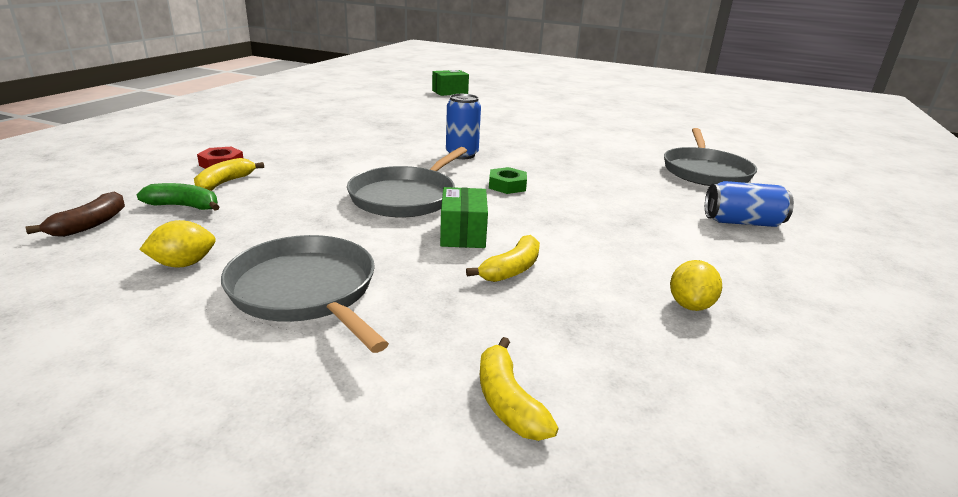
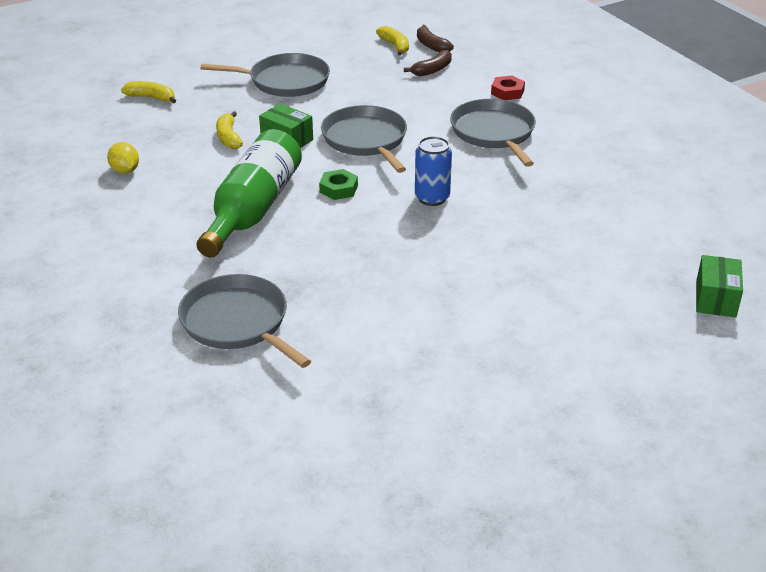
camera: 130 degrees right, 10 degrees up
green banana [137,183,220,210] -> brown banana [404,50,452,76]
yellow lemon [139,220,216,267] -> none
yellow banana [194,158,264,191] -> yellow banana moved to [376,26,409,56]
blue can [705,181,794,227] -> none
none -> green bottle [197,129,302,257]
none -> grey pan [450,99,536,167]

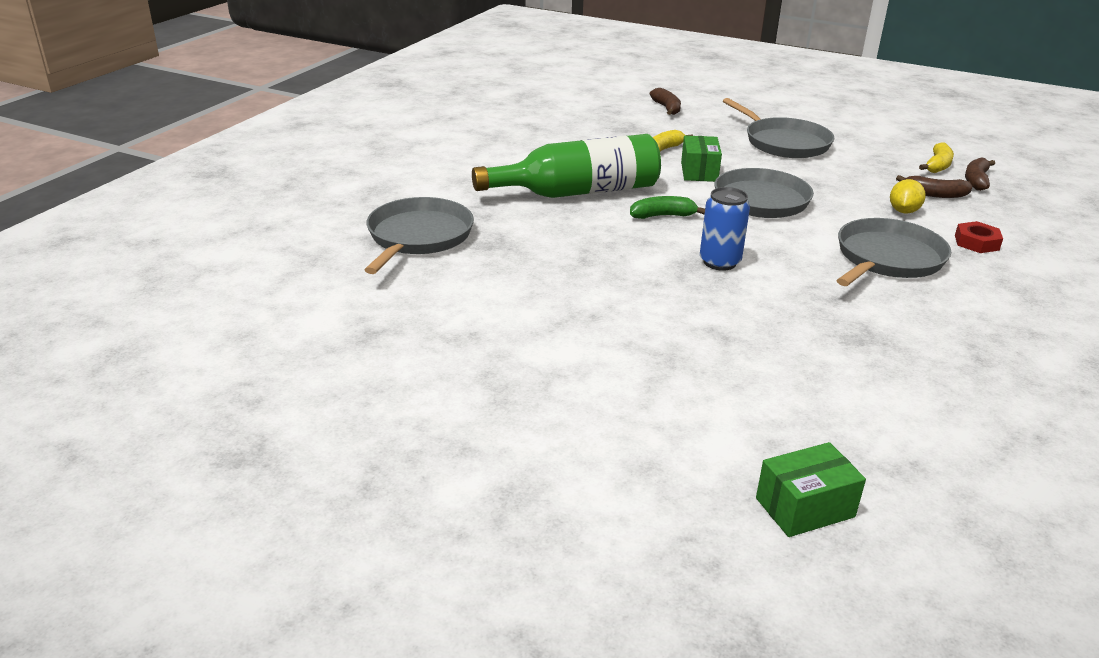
camera: 55 degrees right, 5 degrees down
yellow lemon [107,142,139,174] -> yellow lemon moved to [890,179,926,214]
yellow banana [121,81,176,103] -> brown banana [650,88,681,115]
green nut [319,169,358,200] -> green banana [630,196,705,219]

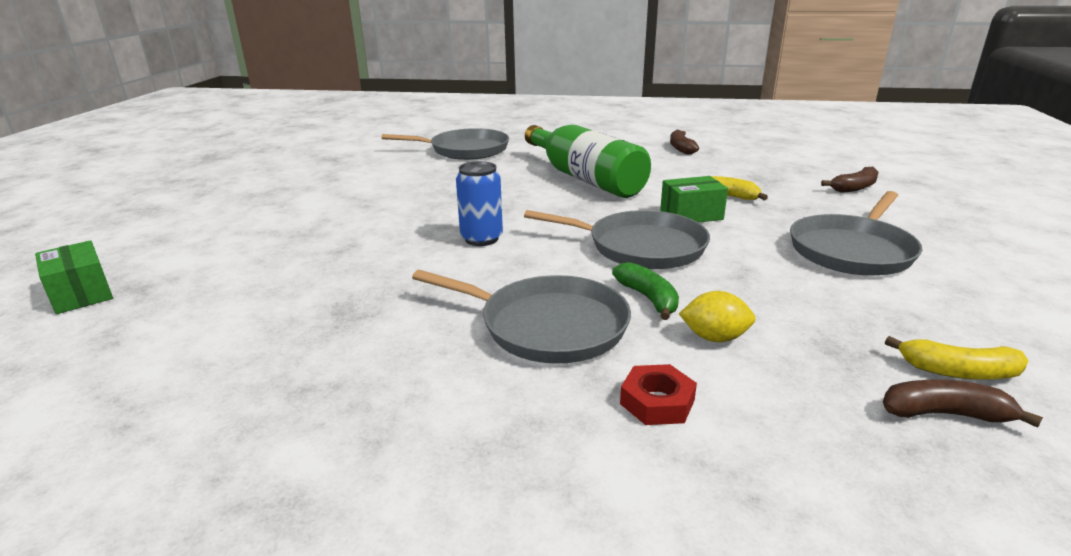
camera: 75 degrees right, 5 degrees down
green banana [630,196,705,219] -> green banana moved to [612,262,679,320]
brown banana [896,175,972,198] -> brown banana moved to [670,129,699,155]

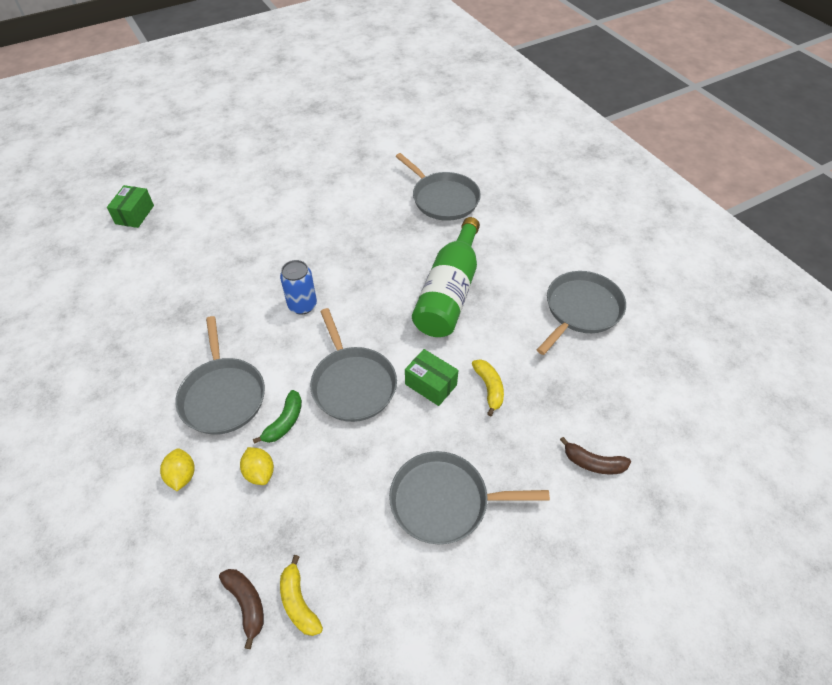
camera: 50 degrees right, 25 degrees up
red nut [620,364,697,425] -> yellow lemon [160,449,195,491]
brown banana [670,129,699,155] -> grey pan [537,271,626,355]

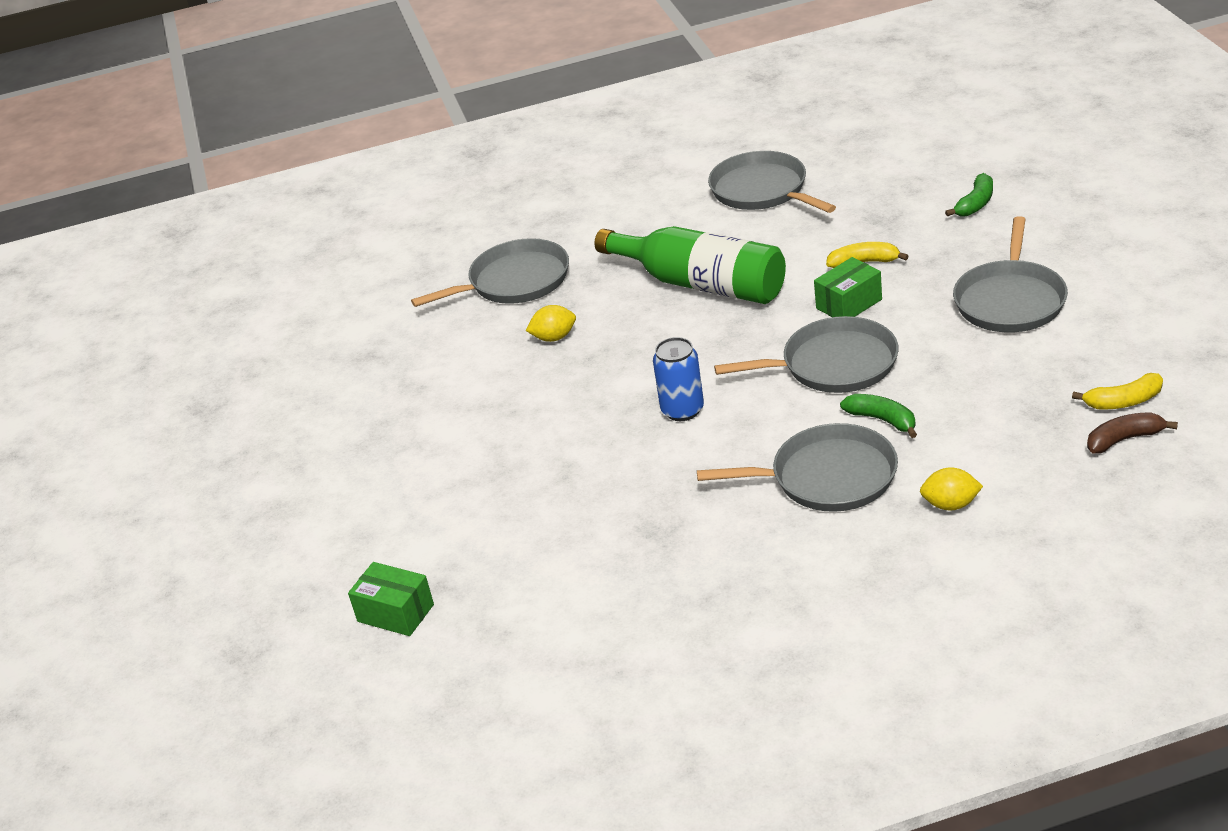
camera: 70 degrees left, 15 degrees down
yellow lemon [240,447,274,485] -> yellow lemon moved to [526,305,576,342]
brown banana [560,437,631,474] -> green banana [945,173,993,216]

